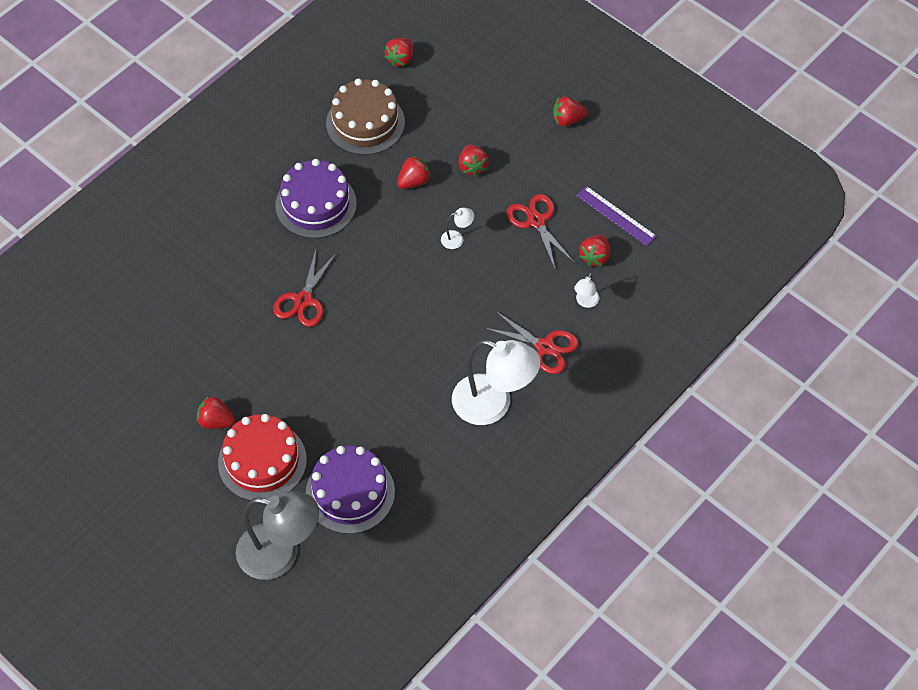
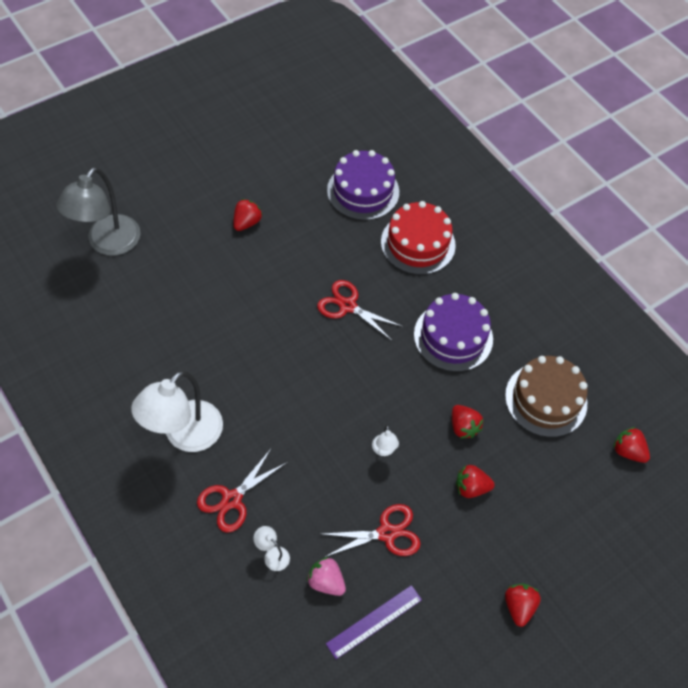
camera: 100 degrees right, 0 degrees up
red cake [218,414,307,501] -> red cake moved to [381,201,456,275]
purple cake [306,446,395,534] -> purple cake moved to [327,150,399,220]
red strawberry [579,235,610,266] -> pink strawberry [307,557,346,596]

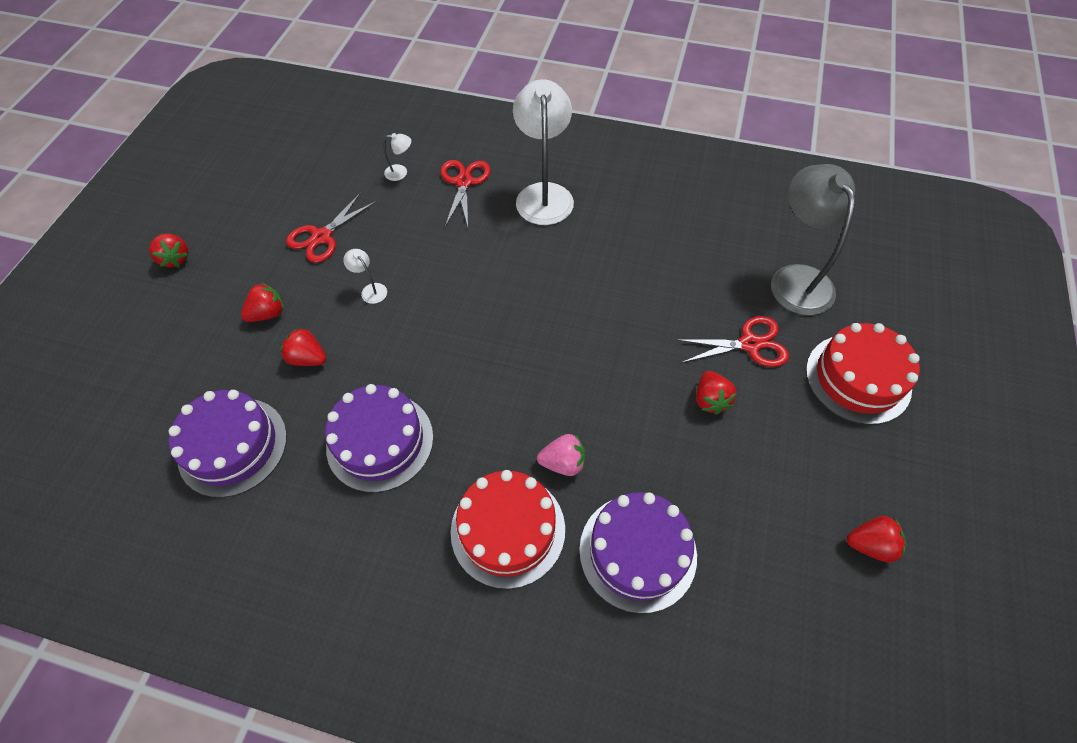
camera: 145 degrees right, 0 degrees up
pink strawberry [307,557,346,596] -> pink strawberry moved to [537,434,585,476]
red scissors [317,280,403,341] -> red scissors moved to [675,316,789,367]
purple ruler [326,585,422,659] -> none
brown cake [505,356,588,437] -> purple cake [169,390,287,498]
red strawberry [613,427,650,463] -> red strawberry moved to [847,516,906,563]
none -> red cake [806,323,920,425]

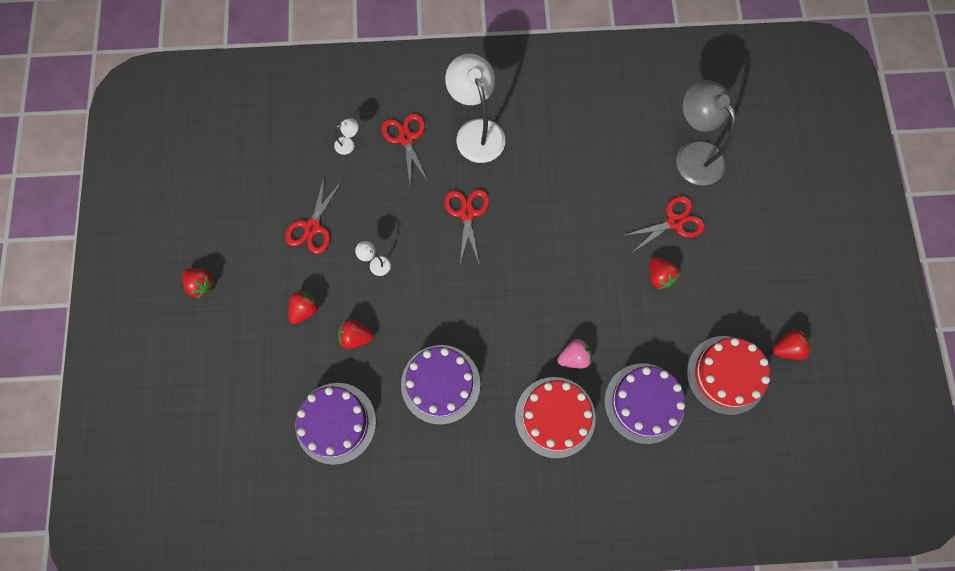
camera: 20 degrees left, 15 degrees up
red cake [806,323,920,425] -> red cake moved to [687,336,770,415]
none -> red scissors [444,189,489,266]

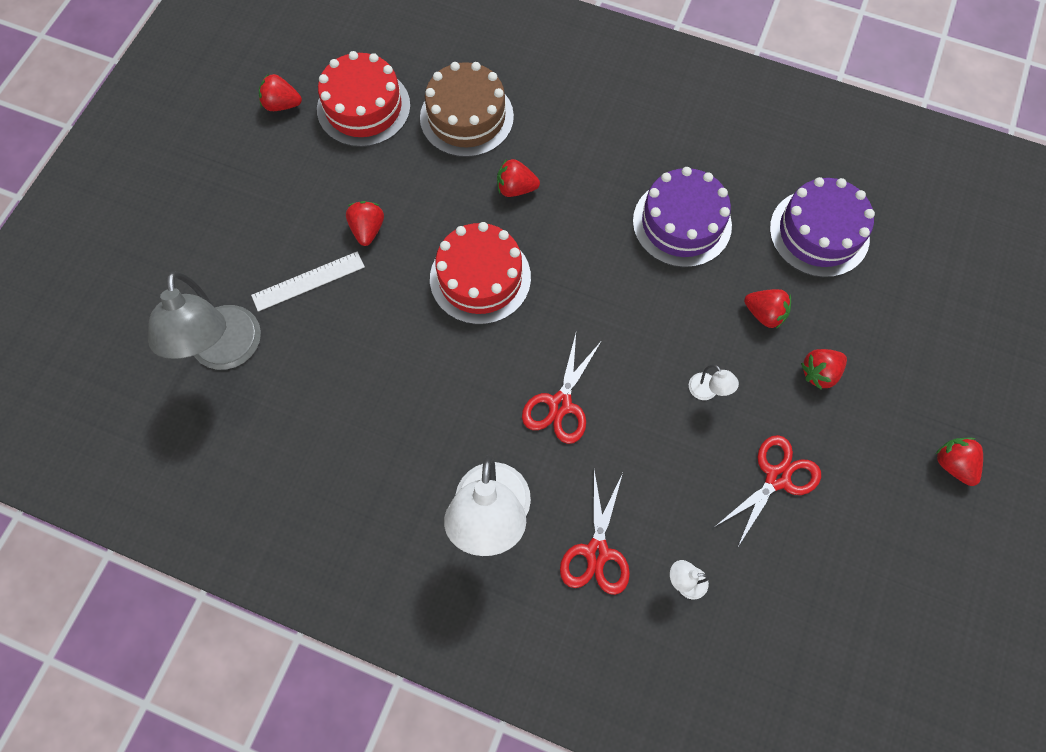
camera: 155 degrees left, 5 degrees down
red cake [515,377,596,458] -> red cake moved to [430,222,531,325]
pink strawberry [557,339,592,368] -> red strawberry [497,159,540,197]
purple cake [604,363,685,444] -> brown cake [420,62,514,157]
red scissors [622,196,705,252] -> white ruler [251,252,365,312]

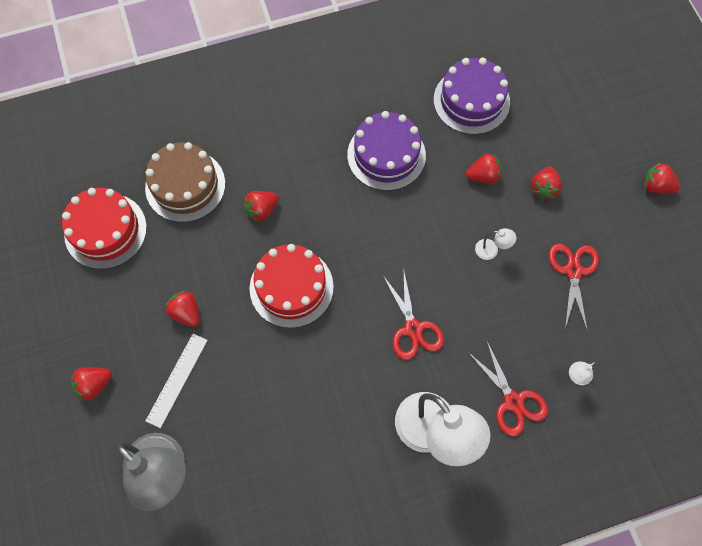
camera: 40 degrees left, 0 degrees up
red strawberry [259,74,302,111] -> red strawberry moved to [71,367,112,401]

